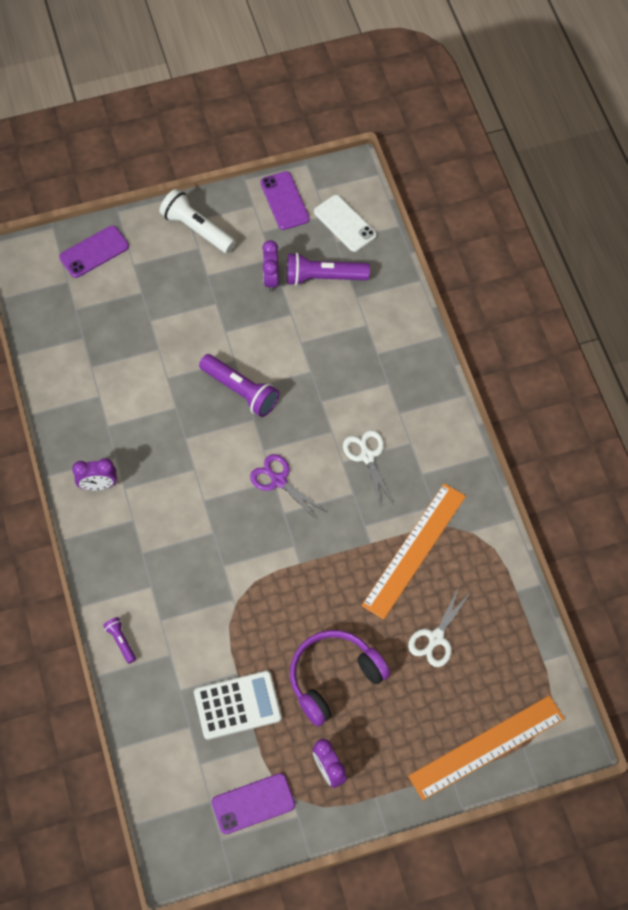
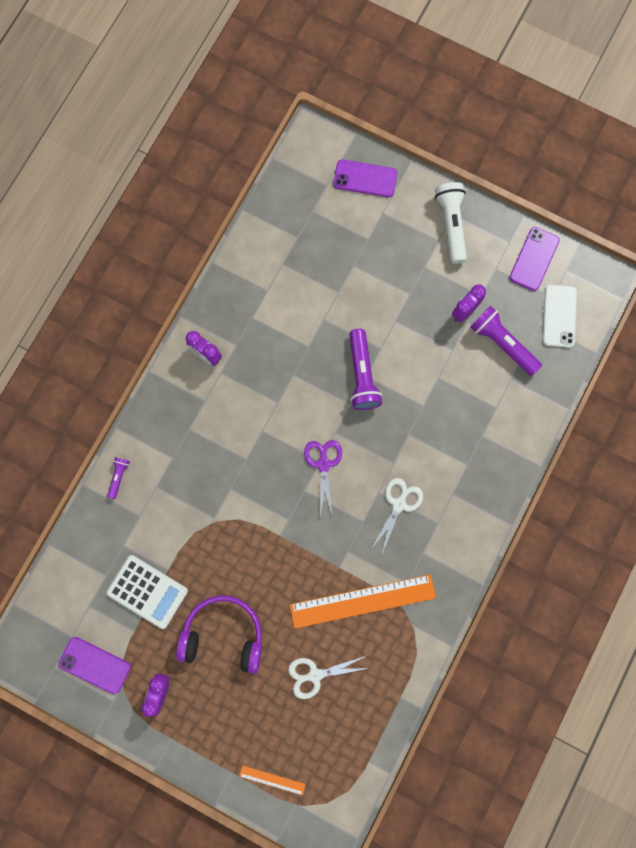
camera: 45 degrees right, 15 degrees up
orange ruler [408,695,565,800] -> orange ruler [239,765,306,795], size x0.44

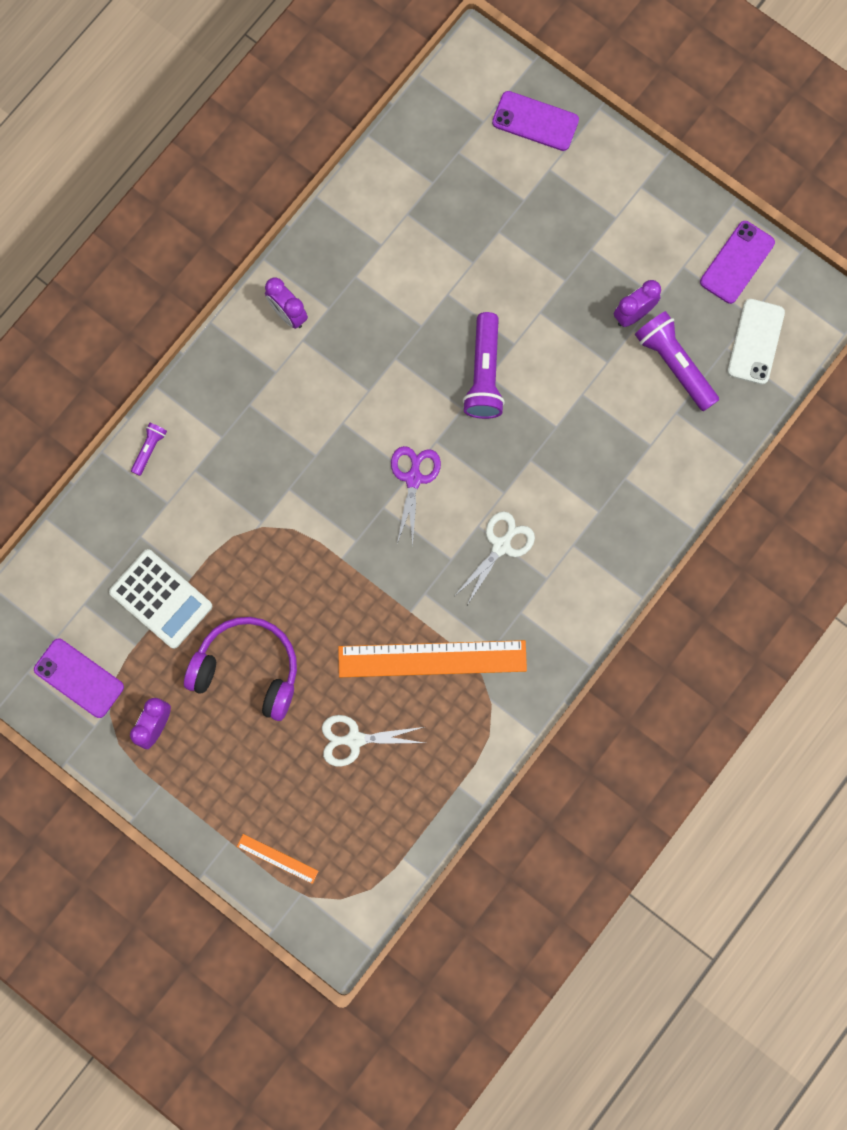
camera: 10 degrees right, 0 degrees up
white flashlight [435,182,467,264] -> none

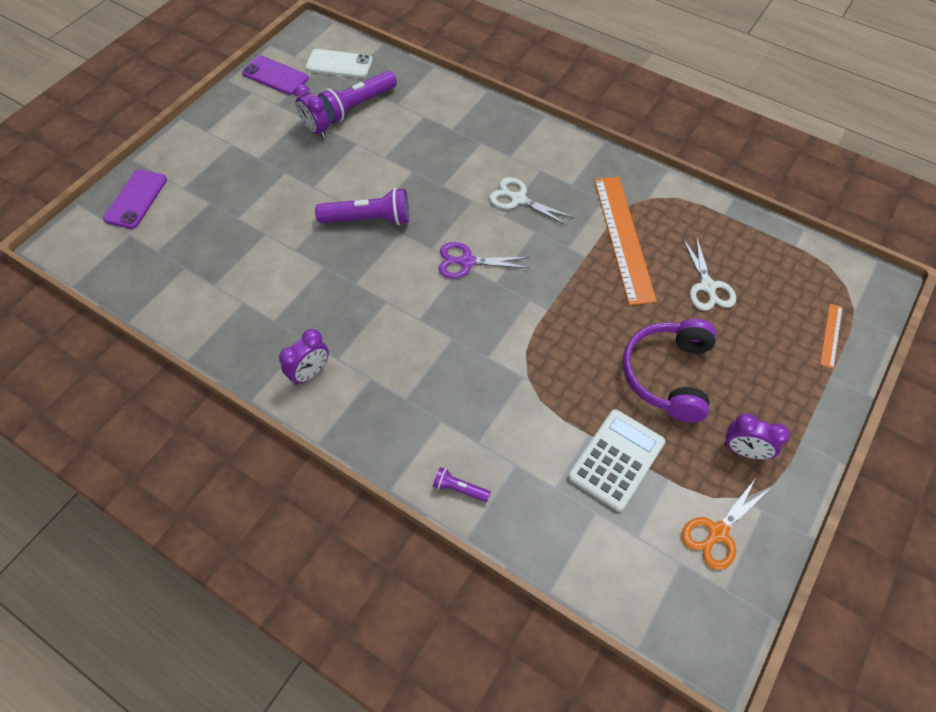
camera: 95 degrees left, 20 degrees down
purple phone [34,639,124,718] -> orange scissors [682,478,769,570]

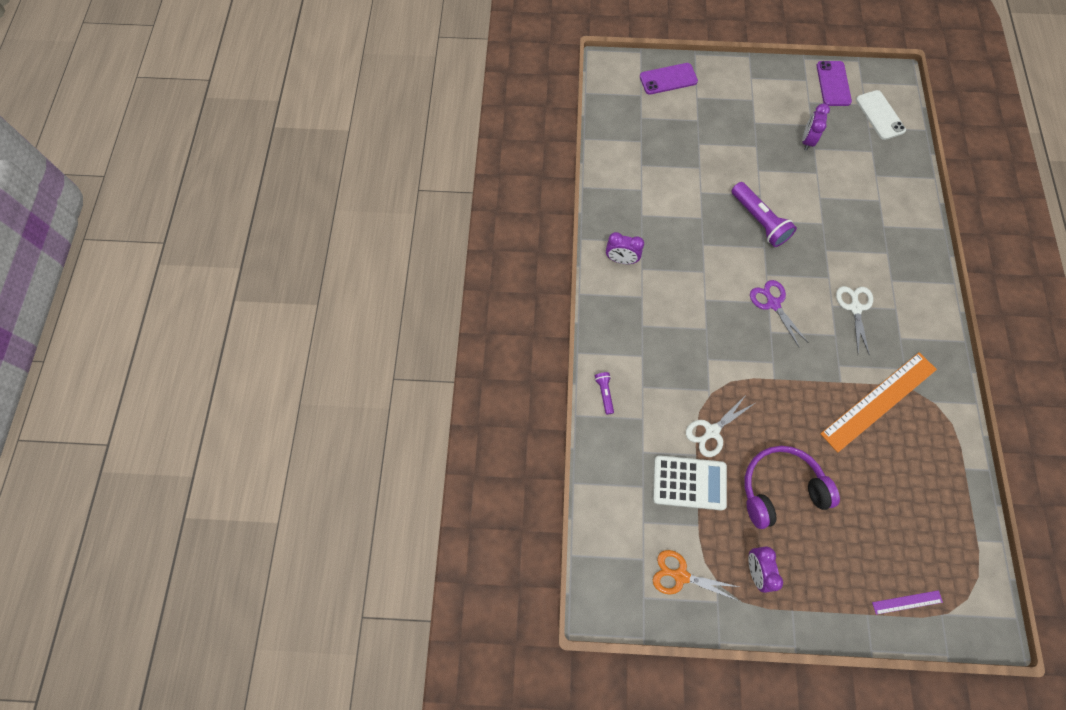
camera: 60 degrees right, 10 degrees up
purple flashlight [318,71,397,124] -> none
white scissors [683,235,736,311] -> white scissors moved to [686,394,755,457]
orange ruler [820,304,843,369] -> purple ruler [872,590,943,615]

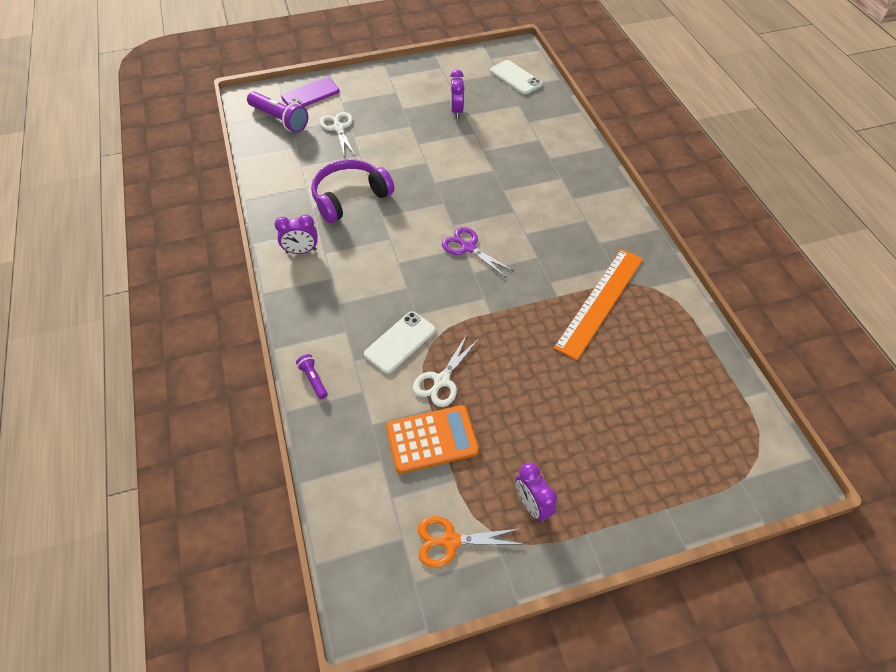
camera: 20 degrees left, 15 degrees down
white calculator [653,455,727,510] -> orange calculator [386,405,479,473]
purple flashlight [732,182,797,247] -> purple flashlight moved to [247,92,308,133]
purple headphones [744,446,840,529] -> purple headphones moved to [311,159,394,223]
purple phone [817,61,852,106] -> none
white scissors [836,286,873,356] -> white scissors moved to [319,112,355,155]
purple ruler [872,590,943,615] -> none
none -> white phone [364,311,436,374]

